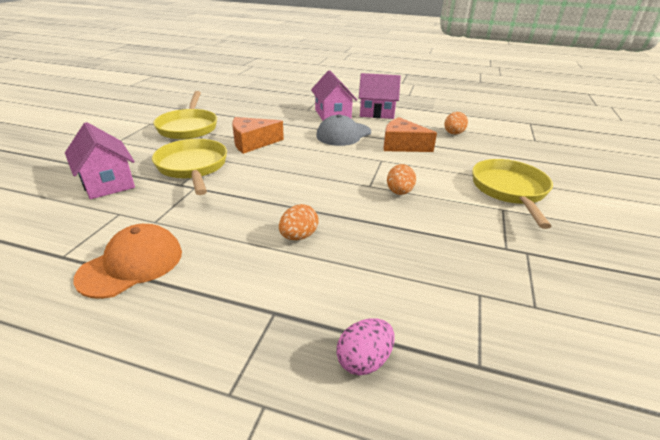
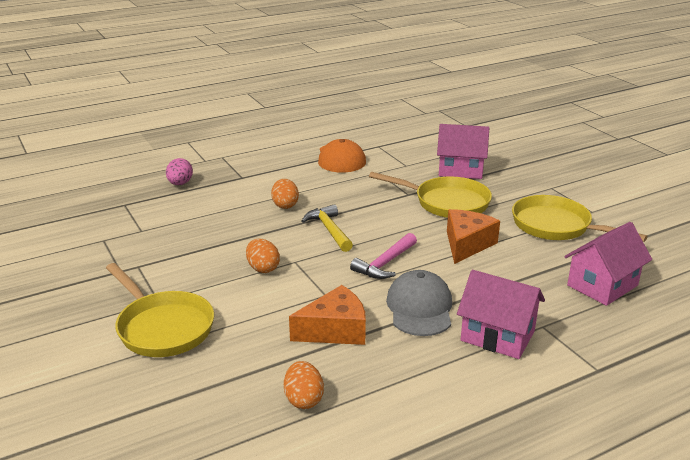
camera: 135 degrees right, 5 degrees down
pink house [359,73,401,119] -> pink house moved to [564,222,652,306]
none -> yellow hammer [302,204,353,252]
none -> pink hammer [350,233,417,279]

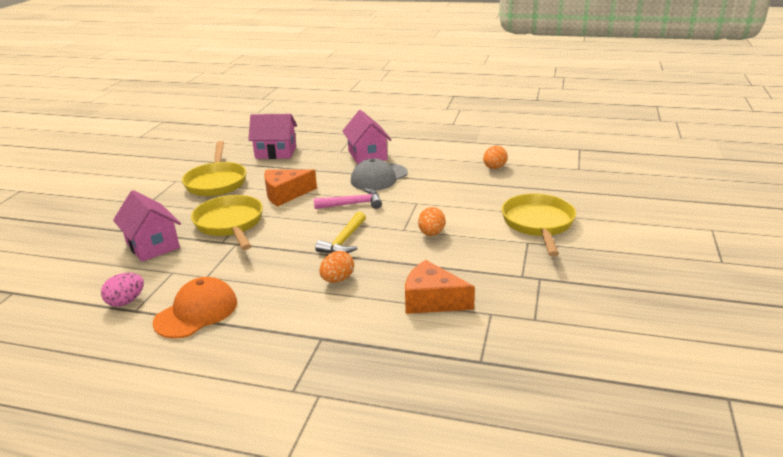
camera: 135 degrees left, 0 degrees up
pink egg [166,158,193,185] -> pink egg moved to [101,273,144,307]
orange cheese [289,285,366,345] -> orange cheese moved to [405,260,475,314]

